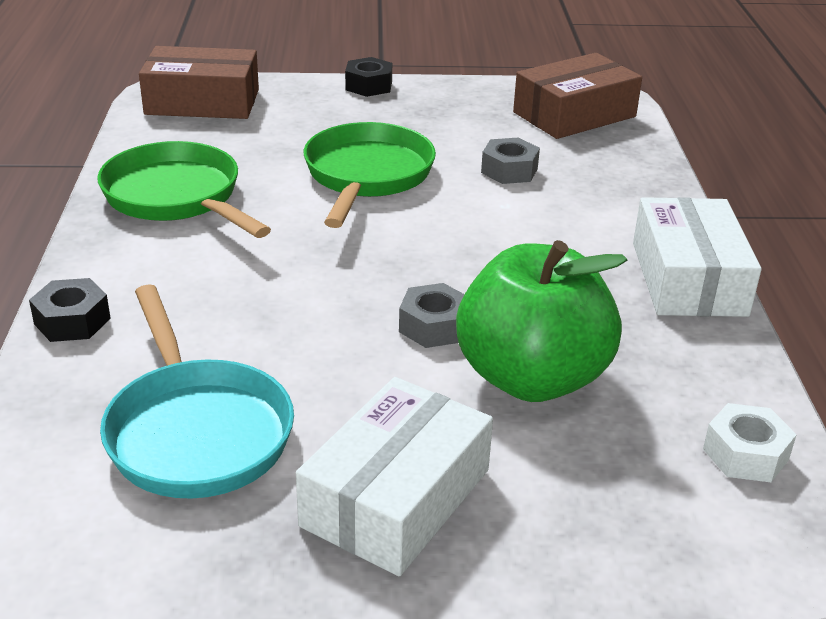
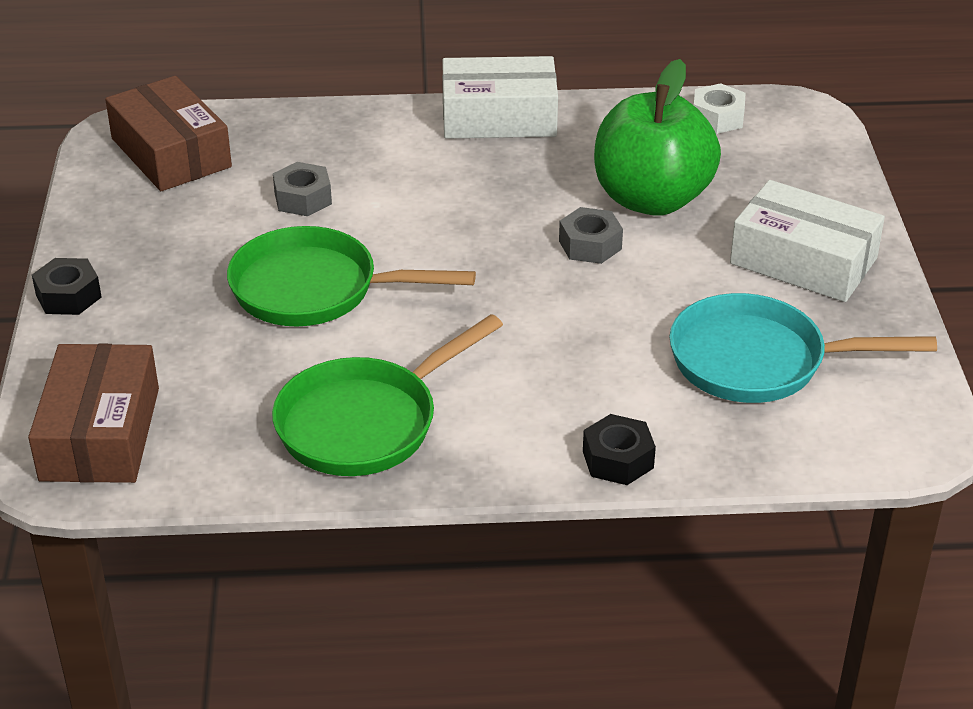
camera: 90 degrees left, 5 degrees up
turquoise pan [100,284,294,499] -> turquoise pan turned 150 degrees counterclockwise [670,293,937,403]

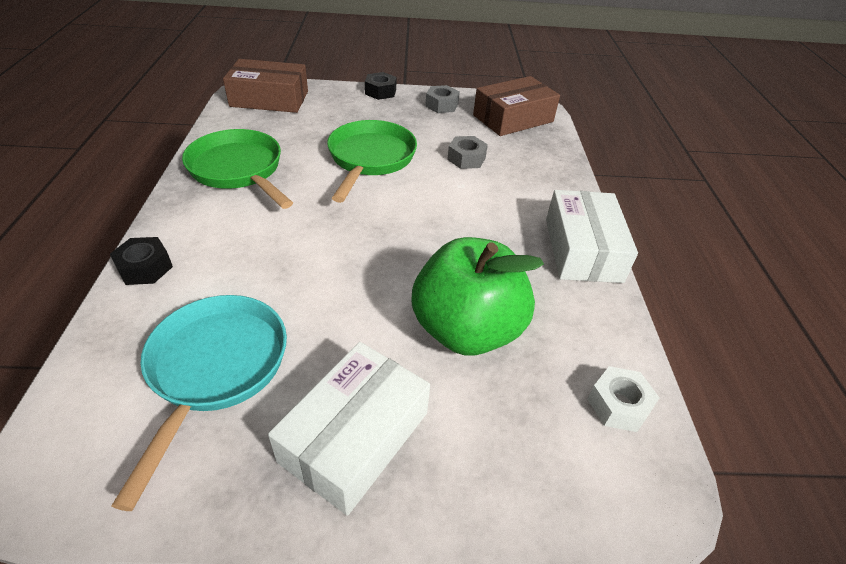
camera: 90 degrees right, 5 degrees up
grey nut [559,207,623,264] -> grey nut moved to [425,85,460,113]

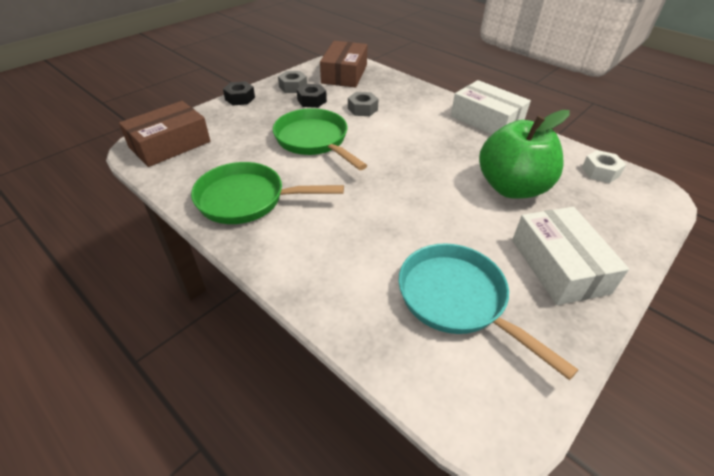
camera: 45 degrees left, 0 degrees up
black nut [110,237,173,285] -> black nut moved to [297,84,327,108]

